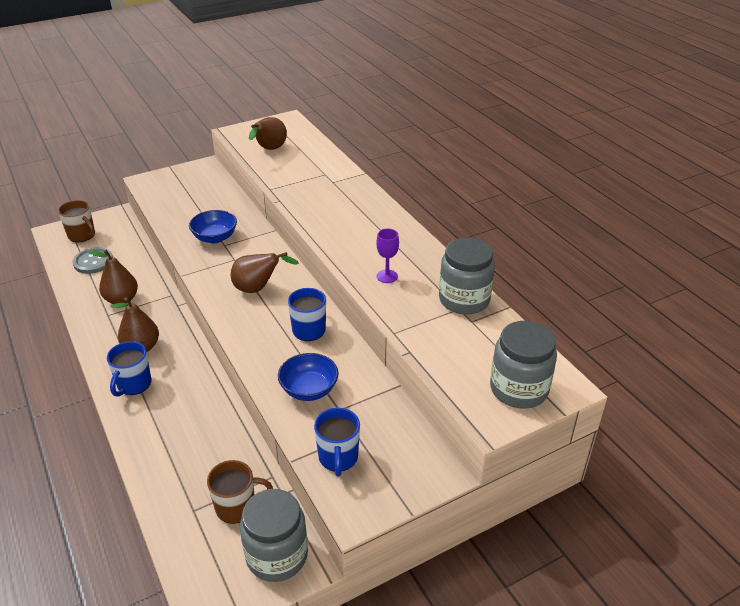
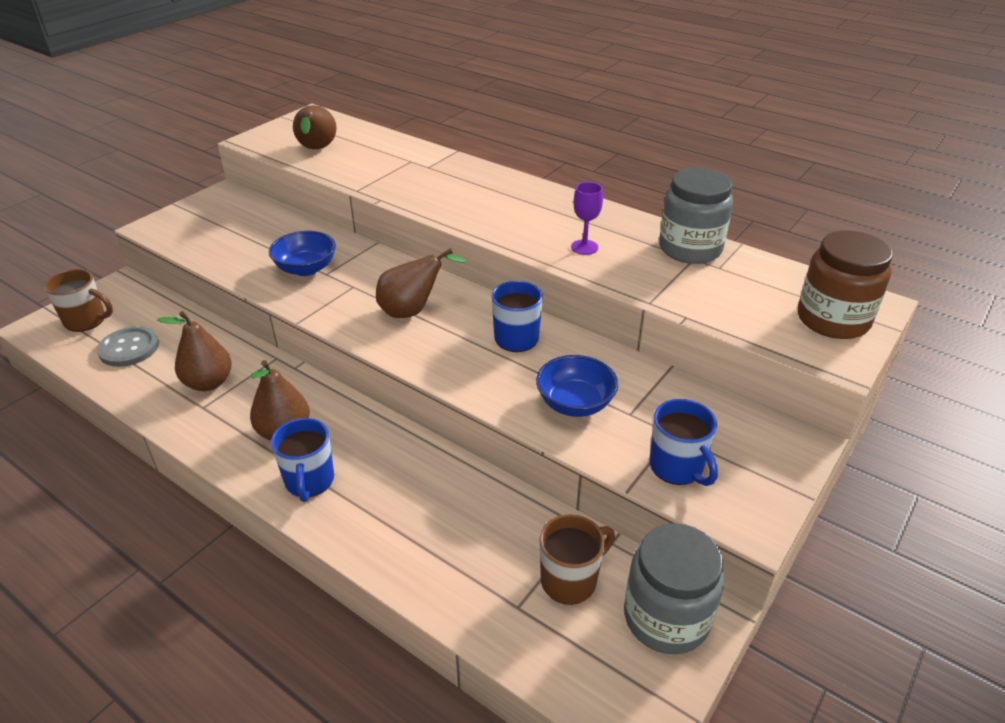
camera: 25 degrees left, 0 degrees up
grey jar [490,321,557,409] -> brown jar [798,231,893,339]

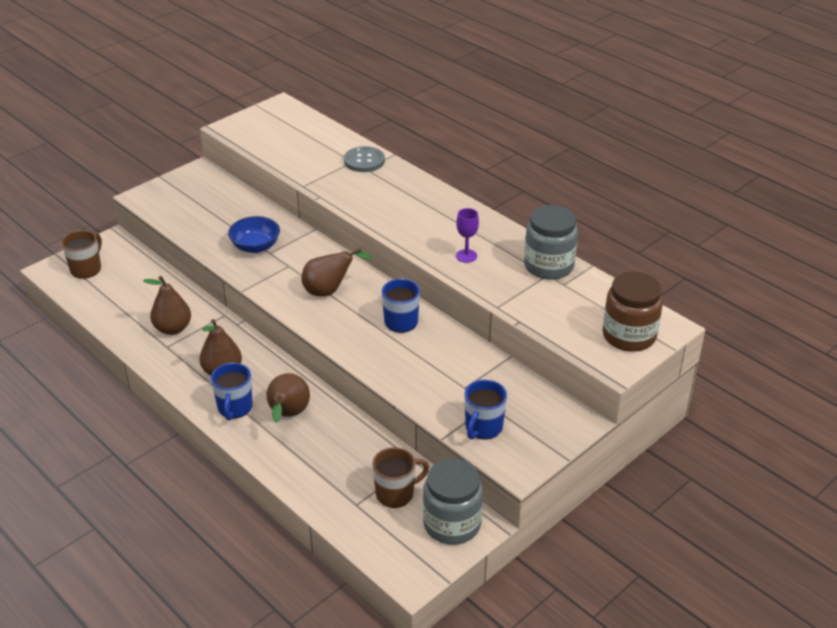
camera: 10 degrees right, 0 degrees up
brown mug [44,269,113,332] -> brown mug turned 90 degrees counterclockwise [61,230,102,279]
grey button [97,326,159,367] -> grey button moved to [344,146,385,172]
brown pear [293,105,337,149] -> brown pear moved to [267,373,310,423]
blue bowl [536,355,618,417] -> none
blue mug [649,399,718,486] -> blue mug turned 45 degrees clockwise [464,379,507,440]

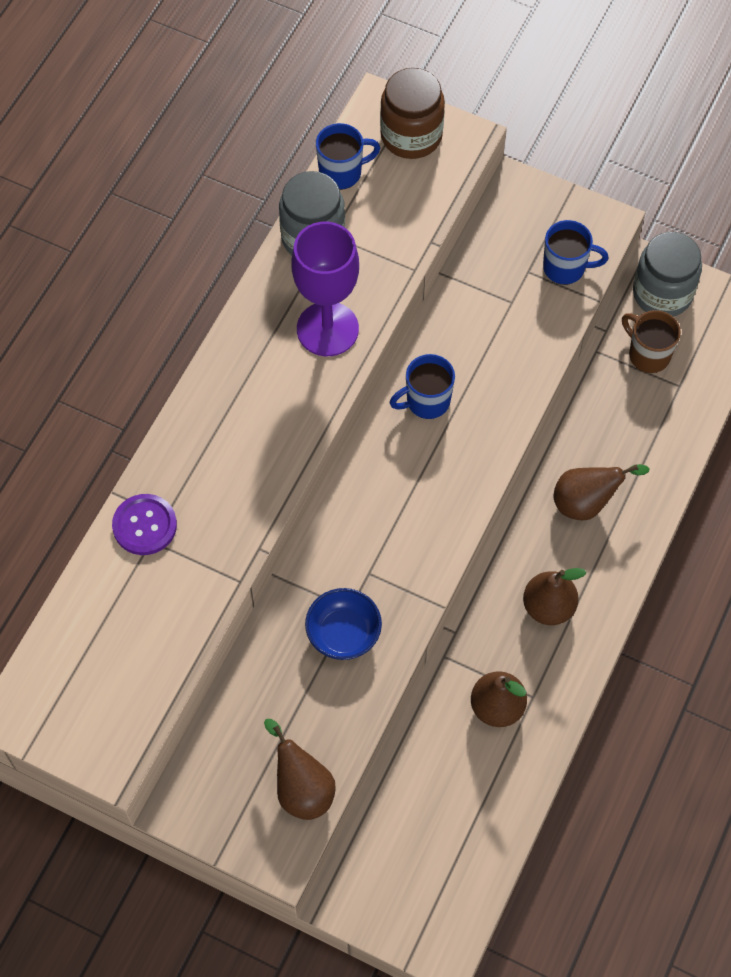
camera: 110 degrees left, 25 degrees up
brown mug [61,230,102,279] -> none
blue mug [211,363,253,421] -> blue mug moved to [316,123,380,190]
brown pear [302,248,373,296] -> brown pear moved to [264,719,336,820]
grey button [344,146,385,172] -> purple button [112,494,177,555]
purple goblet [456,208,479,263] -> purple goblet [292,222,359,356], size x2.20

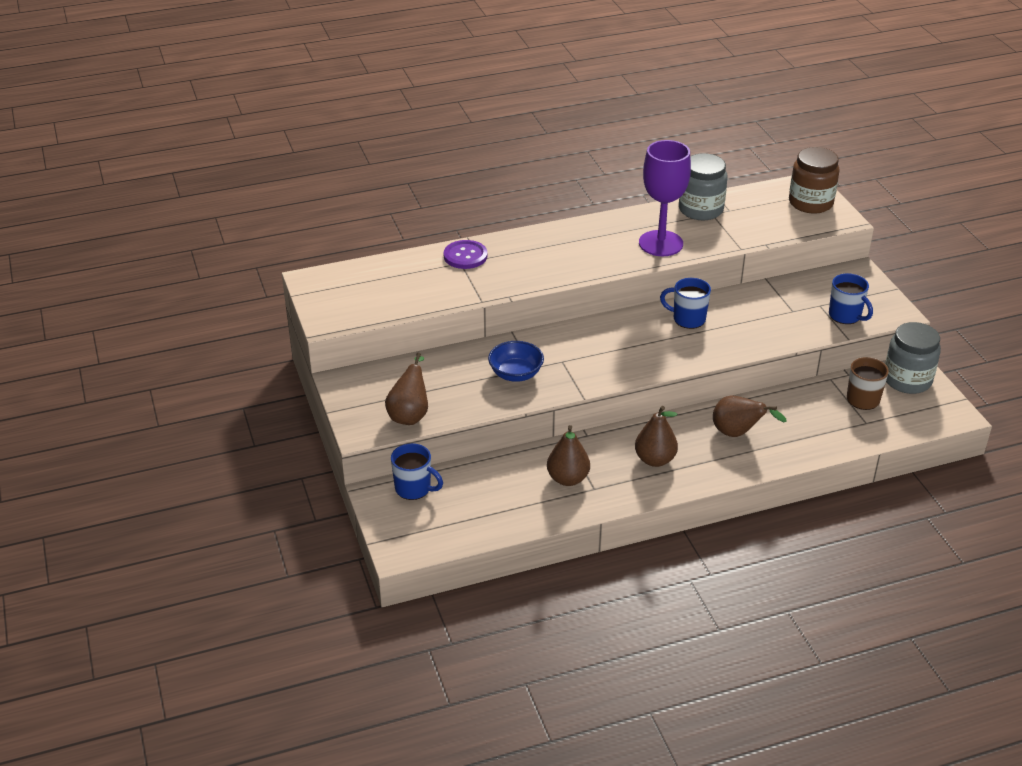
camera: 45 degrees right, 25 degrees down
blue mug [316,123,380,190] -> blue mug moved to [391,443,443,500]

